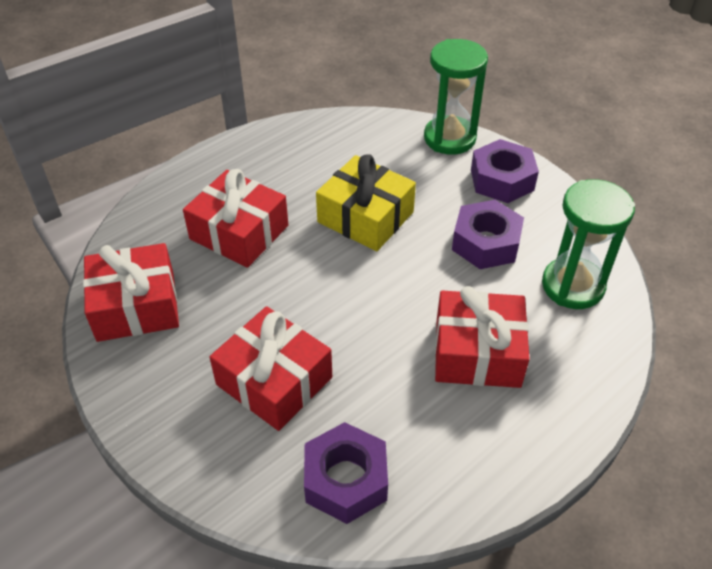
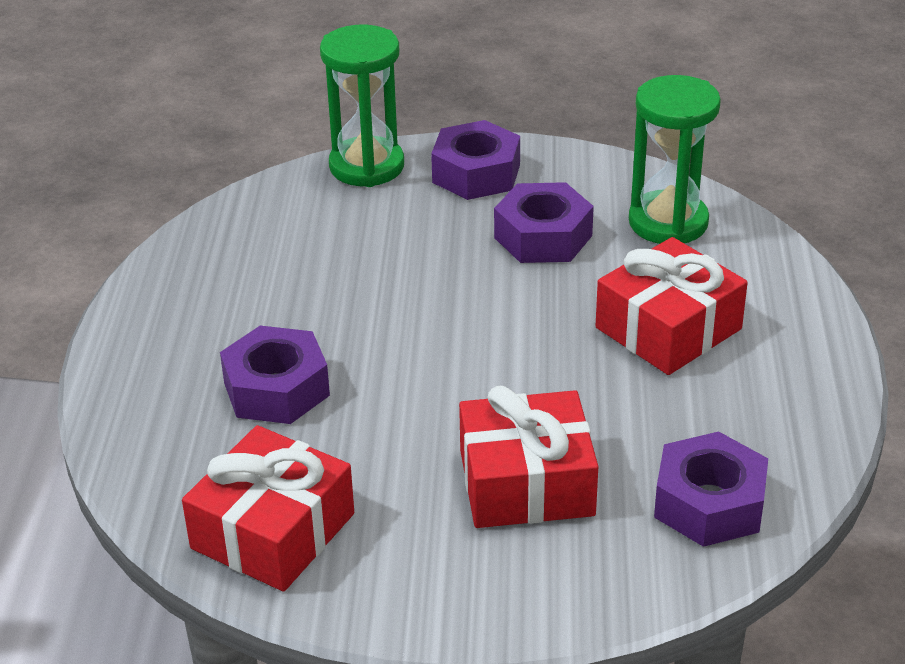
camera: 45 degrees left, 10 degrees down
red gift [183,169,288,268] -> purple nut [220,326,330,424]
yellow gift [316,154,416,251] -> none

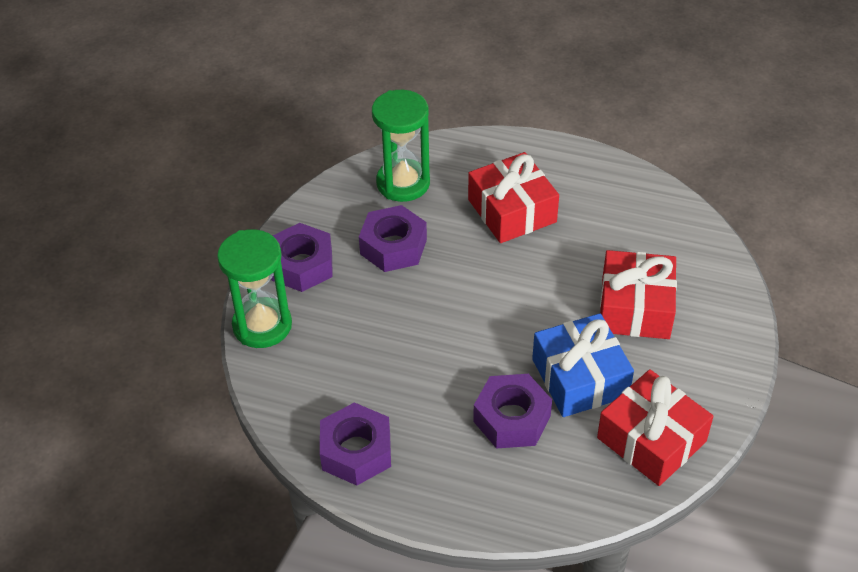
camera: 75 degrees left, 10 degrees up
purple nut [654,431,768,547] -> purple nut moved to [320,402,391,486]
none -> blue gift [532,313,634,417]

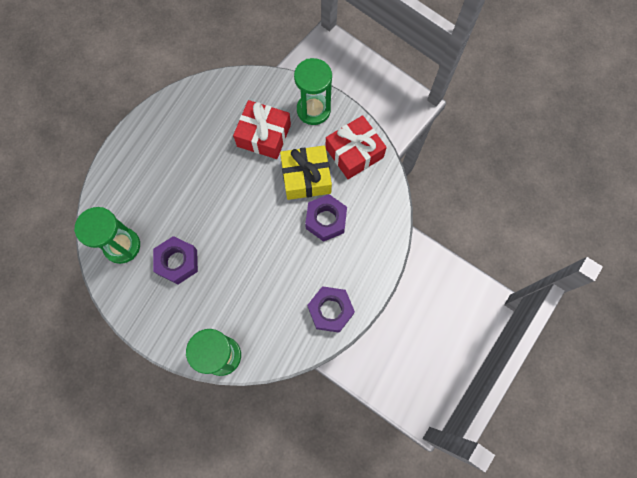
camera: 80 degrees left, 25 degrees up
purple nut [271,223,333,292] -> none
red gift [468,152,559,243] -> none
blue gift [532,313,634,417] -> yellow gift [280,145,332,200]
none -> green hourglass [294,58,332,125]

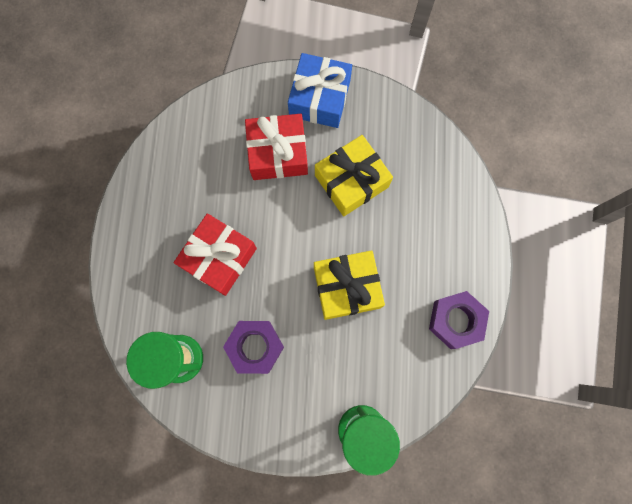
camera: 25 degrees left, 5 degrees up
green hourglass [294,58,332,125] -> blue gift [288,53,352,128]
purple nut [305,194,347,242] -> none
red gift [326,115,387,179] -> red gift moved to [174,214,257,296]
none -> yellow gift [314,250,385,320]

